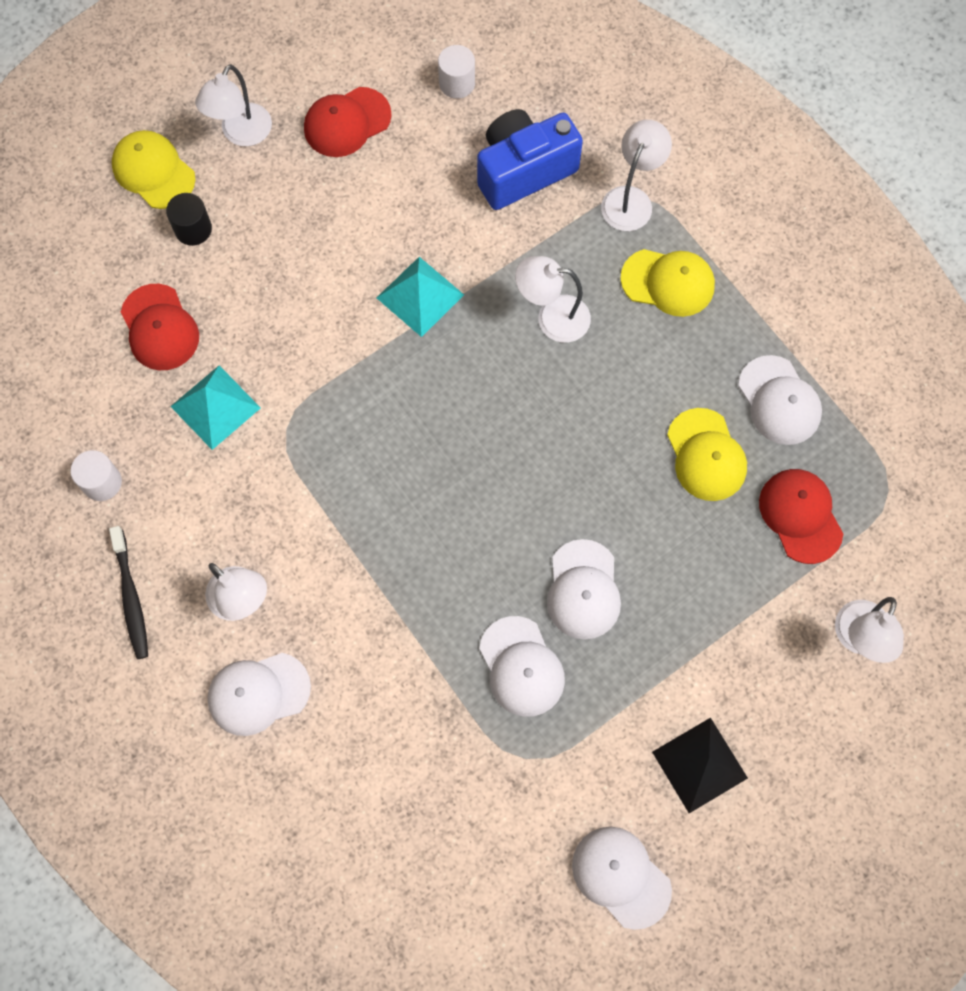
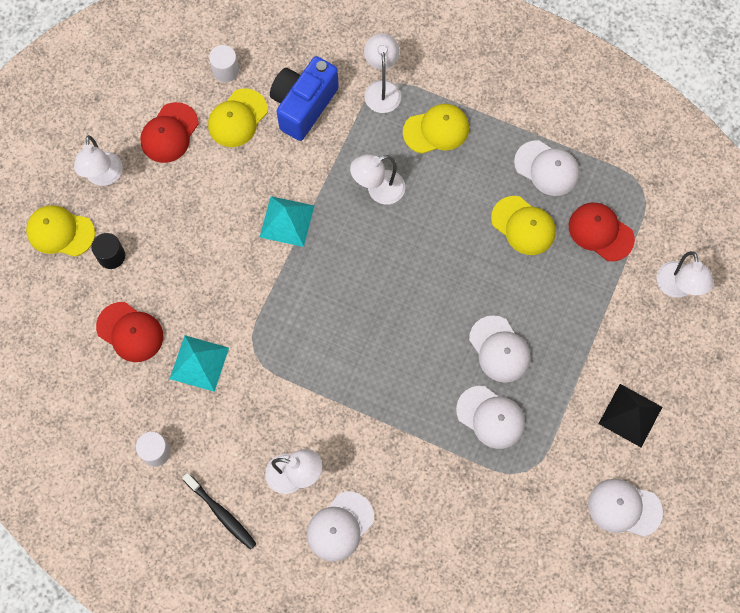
camera: 30 degrees left, 0 degrees up
none -> yellow cap [208,88,268,147]

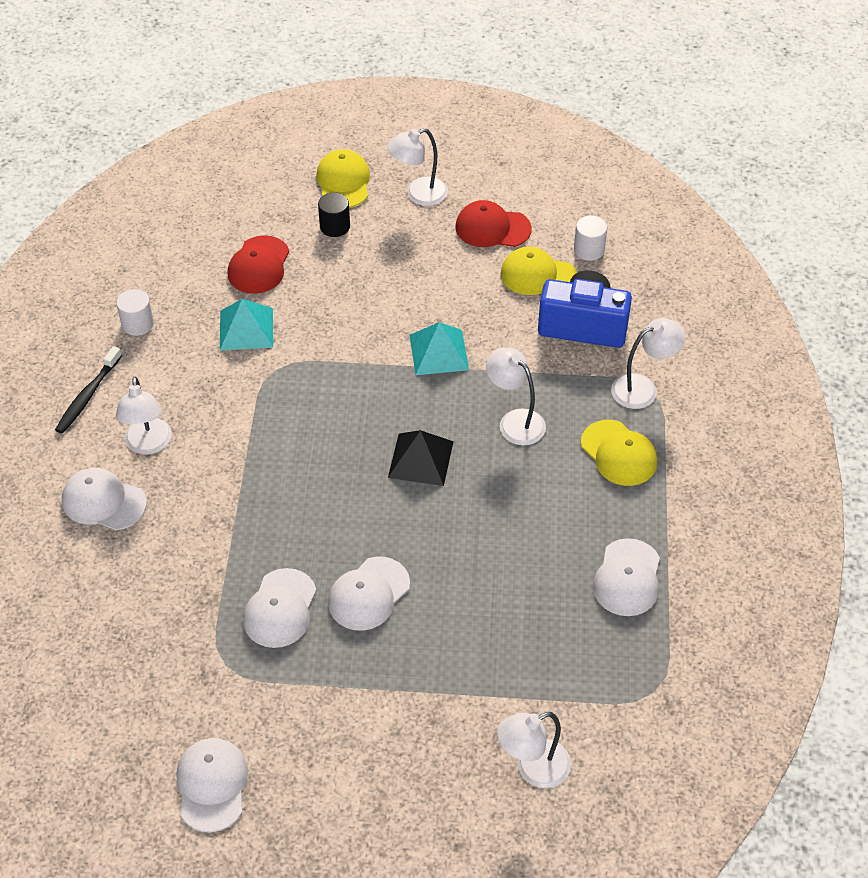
camera: 70 degrees right, 20 degrees down
yellow cap [491,196,556,255] -> none
red cap [569,203,635,261] -> none
black pyramid [598,384,662,447] -> black pyramid moved to [388,430,454,486]

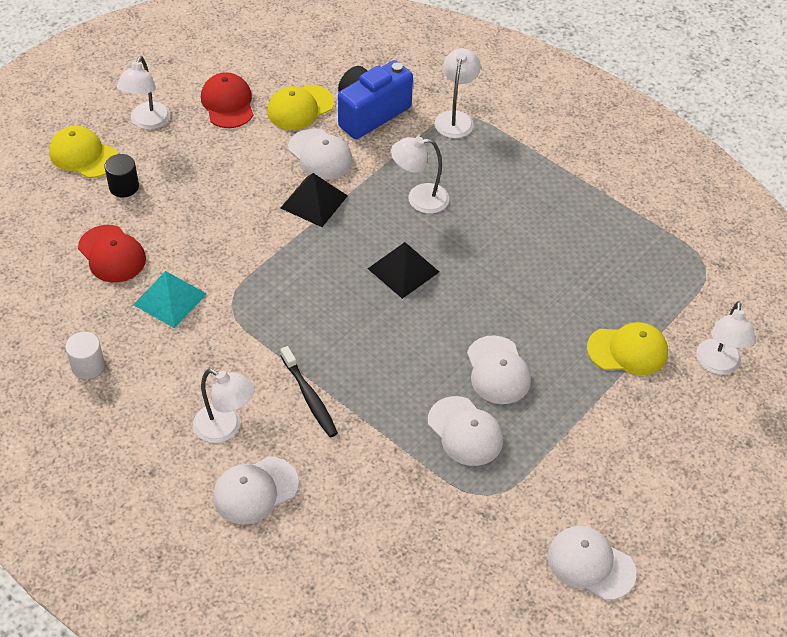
camera: 55 degrees left, 0 degrees up
black toothbrush [55,346,122,434] -> black toothbrush moved to [280,346,338,437]
turquoise pyramid [409,322,469,375] -> black pyramid [281,173,348,227]
red cap [456,200,532,247] -> red cap turned 120 degrees clockwise [201,72,253,128]
white cylinder [574,216,607,261] -> none
yellow cap [581,420,657,486] -> yellow cap moved to [587,322,668,375]
white cap [593,538,660,616] -> white cap moved to [288,129,352,180]

